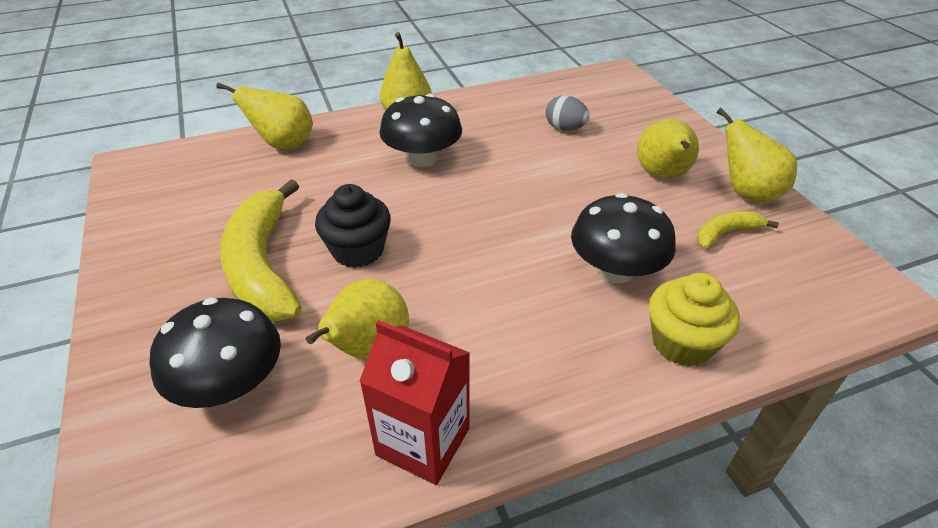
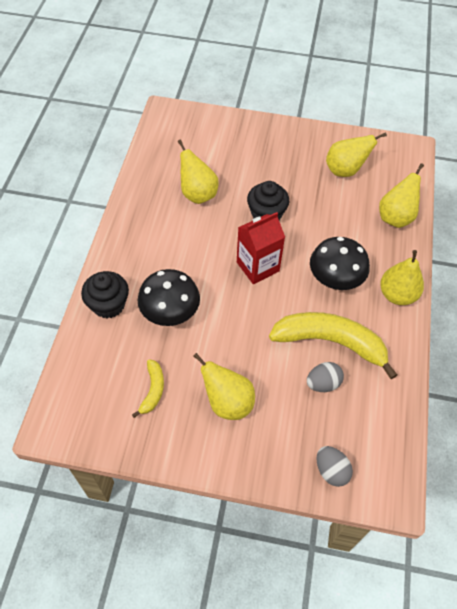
camera: 120 degrees right, 15 degrees up
black mushroom [150,297,281,408] -> none
yellow banana [220,179,302,322] -> yellow banana moved to [269,312,397,379]
red carton [359,320,470,485] -> red carton moved to [237,212,285,284]
yellow cupcake [649,273,740,367] -> black cupcake [81,271,129,318]
yellow pear [717,108,797,203] -> yellow pear moved to [326,133,387,177]
none -> grey egg [317,446,353,487]

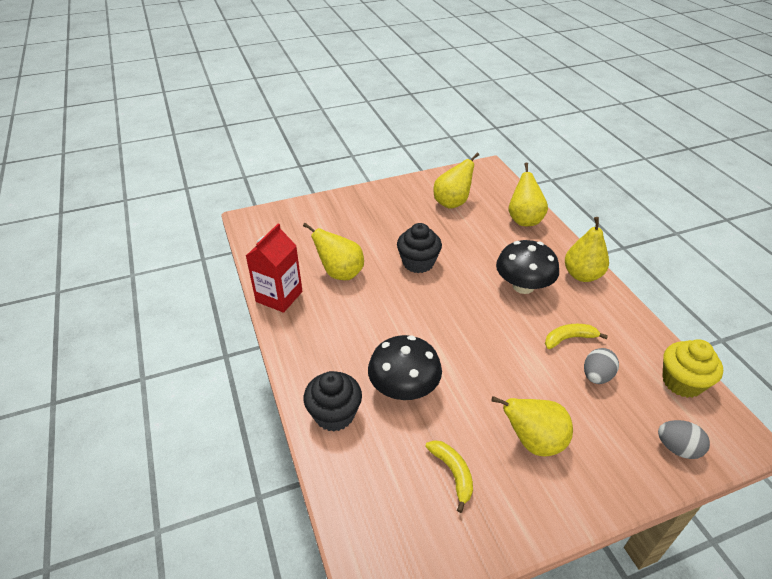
camera: 30 degrees left, 15 degrees down
red carton [237,212,285,284] -> red carton moved to [246,224,302,313]
yellow banana [269,312,397,379] -> yellow banana [545,324,608,349], size x0.47
none -> yellow cupcake [663,339,723,398]

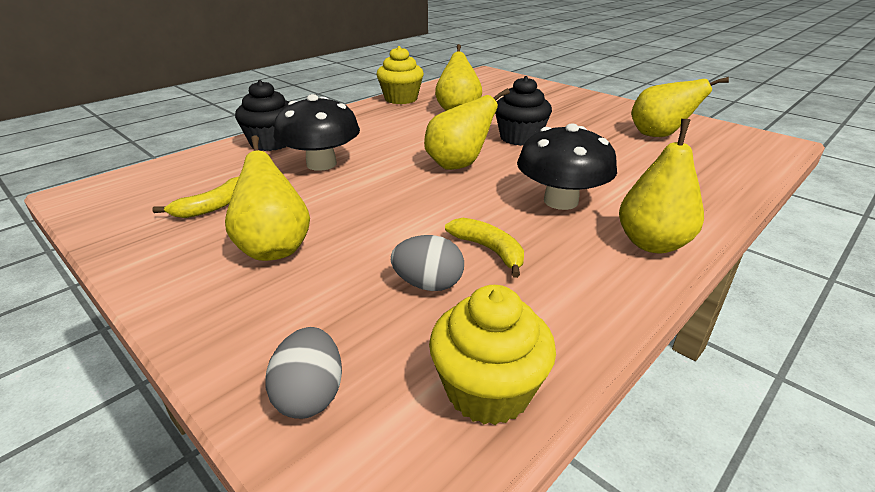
camera: 65 degrees right, 10 degrees down
red carton [246,224,302,313] -> yellow cupcake [376,46,424,104]
yellow pear [509,163,548,226] -> yellow pear moved to [424,88,510,170]

